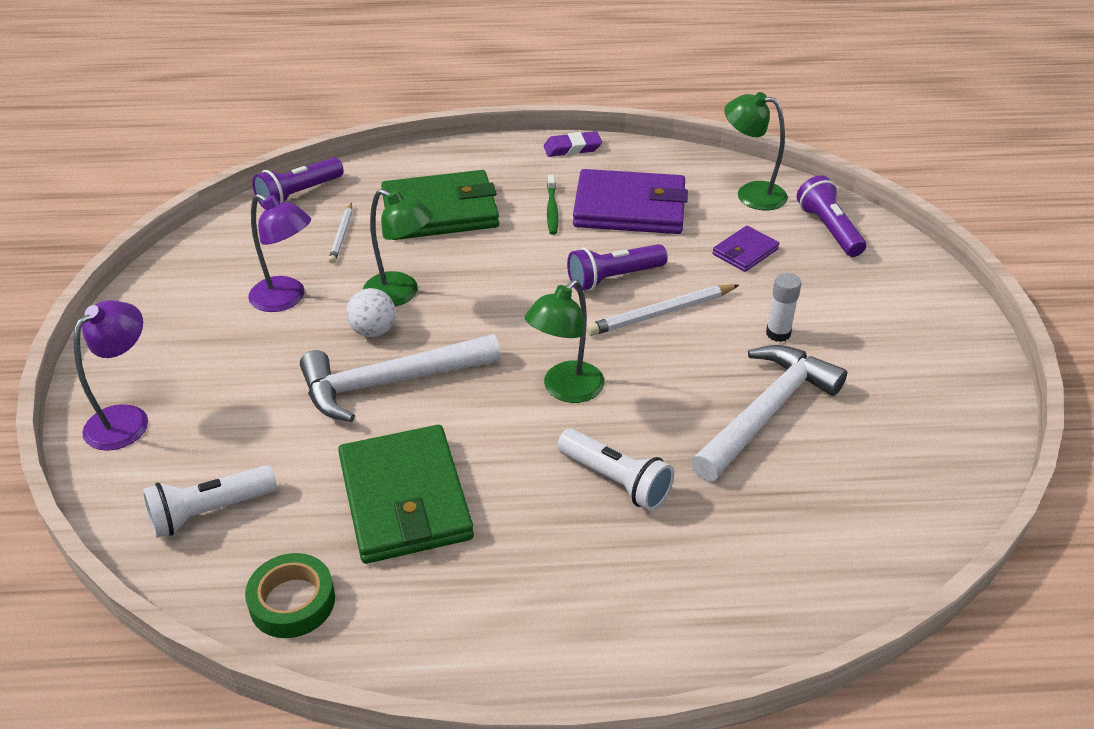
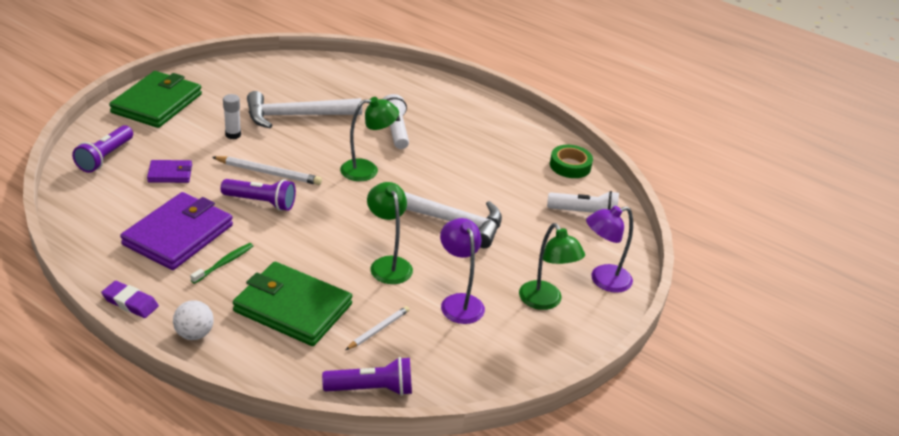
camera: 145 degrees left, 5 degrees down
green wallet [338,425,474,564] -> green wallet moved to [109,71,202,128]
white ball [346,288,396,337] -> white ball moved to [173,300,214,340]
purple wallet [573,169,688,234] -> purple wallet turned 75 degrees clockwise [120,192,233,270]
green lamp [724,92,788,210] -> green lamp moved to [519,223,585,310]

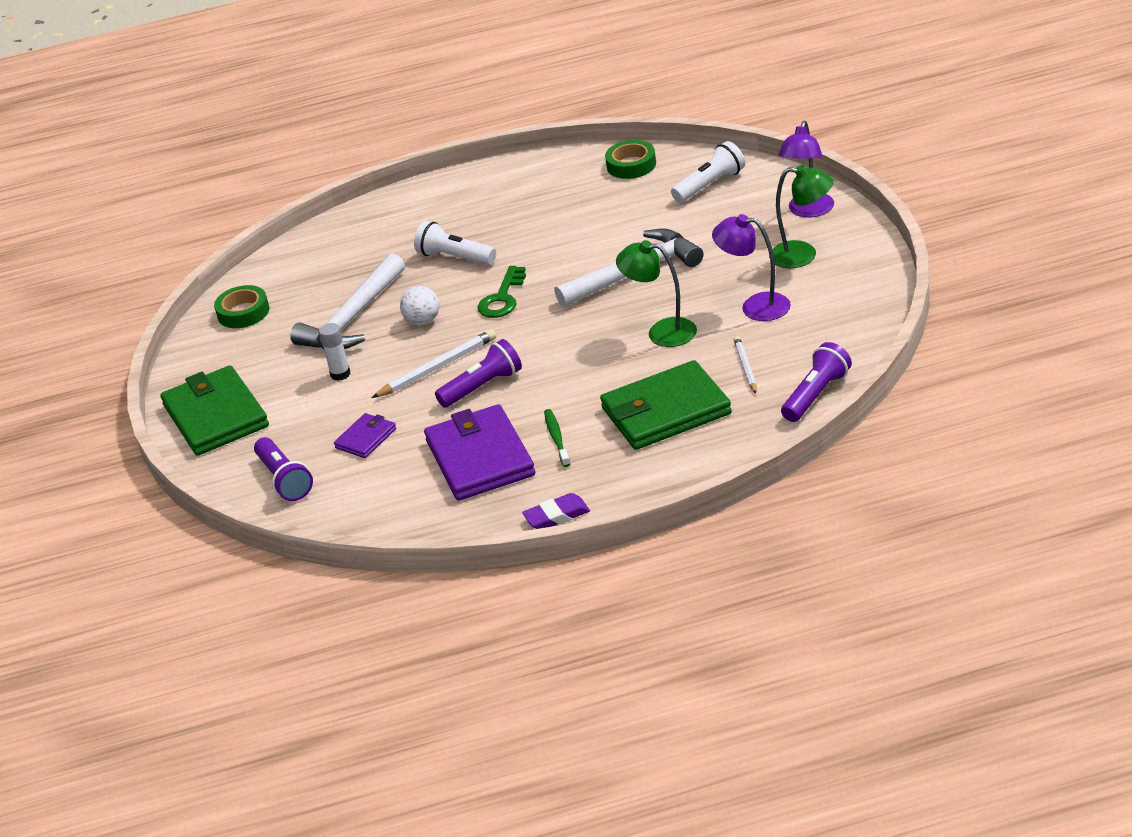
camera: 40 degrees left, 0 degrees up
white ball [173,300,214,340] -> white ball moved to [400,286,439,325]
green lamp [340,97,399,181] -> green key [478,266,526,318]
none -> green tape [214,285,269,328]

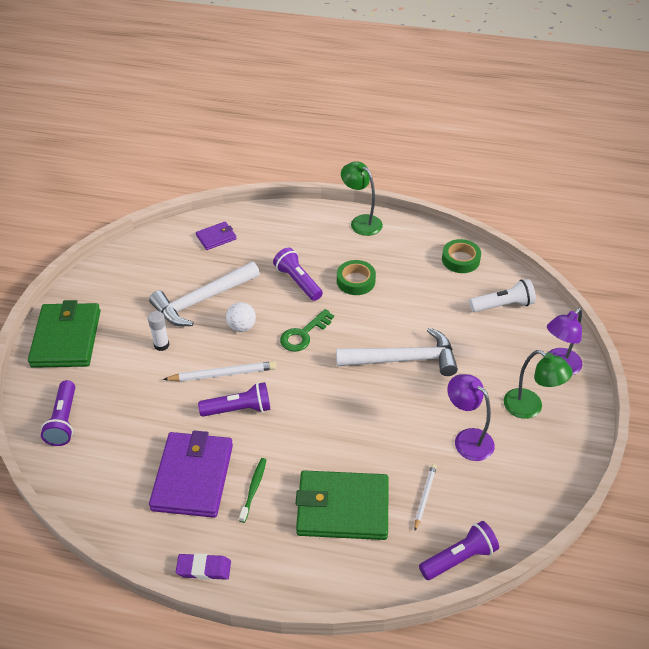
camera: 20 degrees right, 10 degrees up
green tape [214,285,269,328] -> green tape moved to [337,260,376,295]
purple wallet [334,413,396,458] -> purple wallet moved to [196,221,237,250]
white flashlight [414,221,496,265] -> purple flashlight [273,248,323,301]
green lamp [616,240,697,347] -> green lamp moved to [341,161,383,236]

